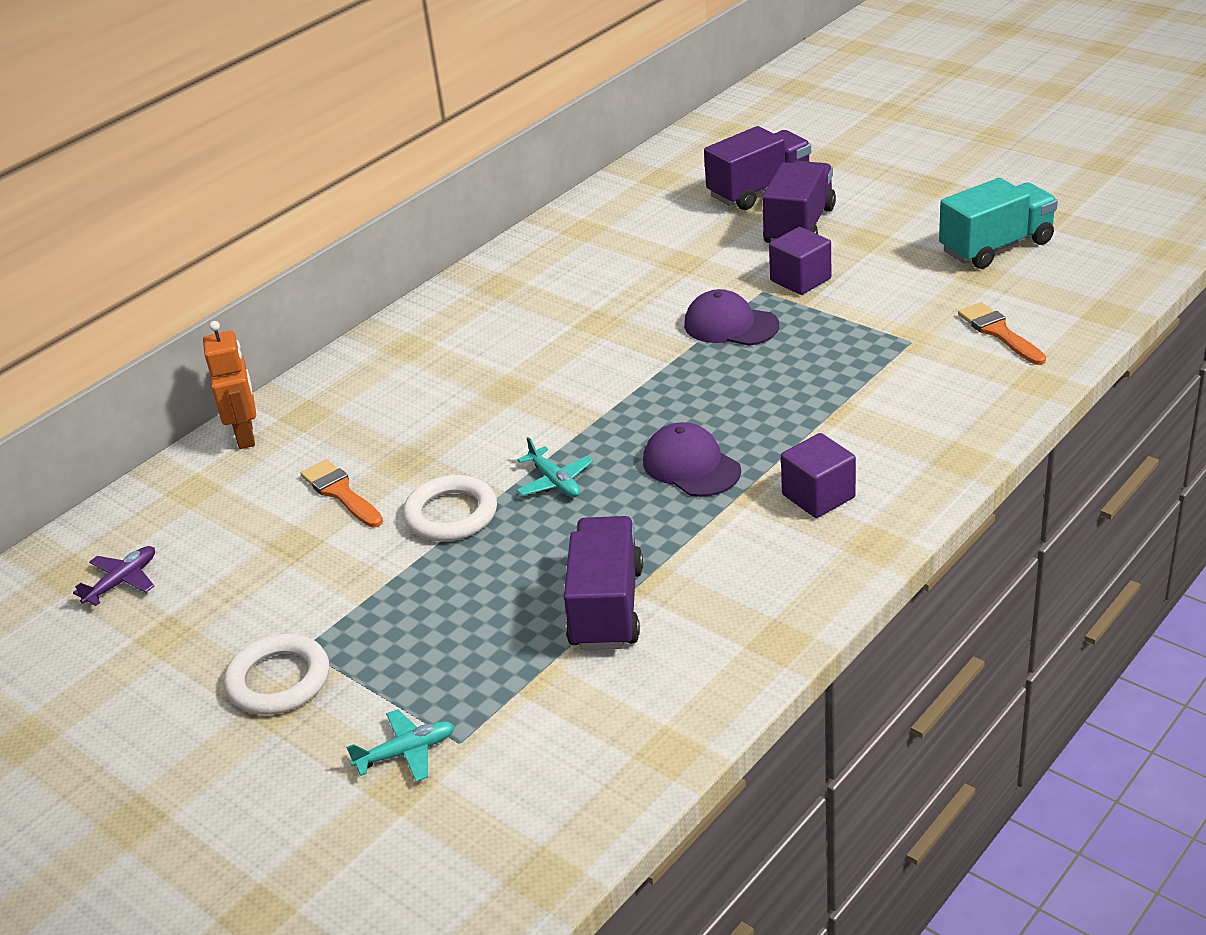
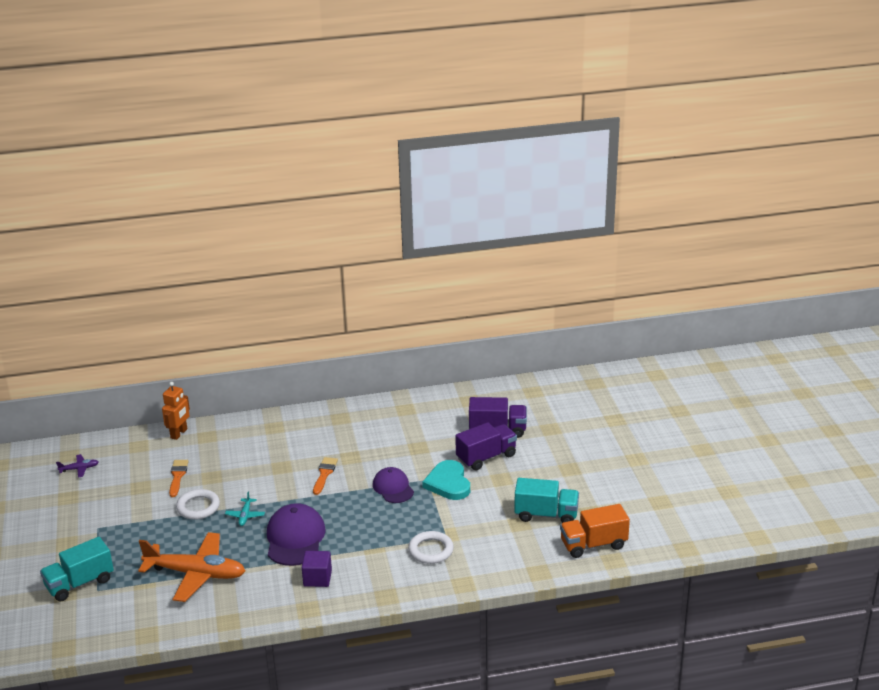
camera: 35 degrees right, 5 degrees down
white ring [224,634,329,715] -> white ring moved to [408,531,454,564]
turquoise plane [346,709,455,782] -> turquoise truck [40,537,114,601]
purple truck [564,516,643,650] -> orange plane [138,532,245,602]
purple cap [643,422,741,497] -> purple cap [267,503,326,566], size x1.55
purple cube [769,227,831,295] -> turquoise heart [422,460,470,500]
orange brush [958,302,1046,365] -> orange brush moved to [313,457,338,495]
none -> orange truck [560,504,630,558]

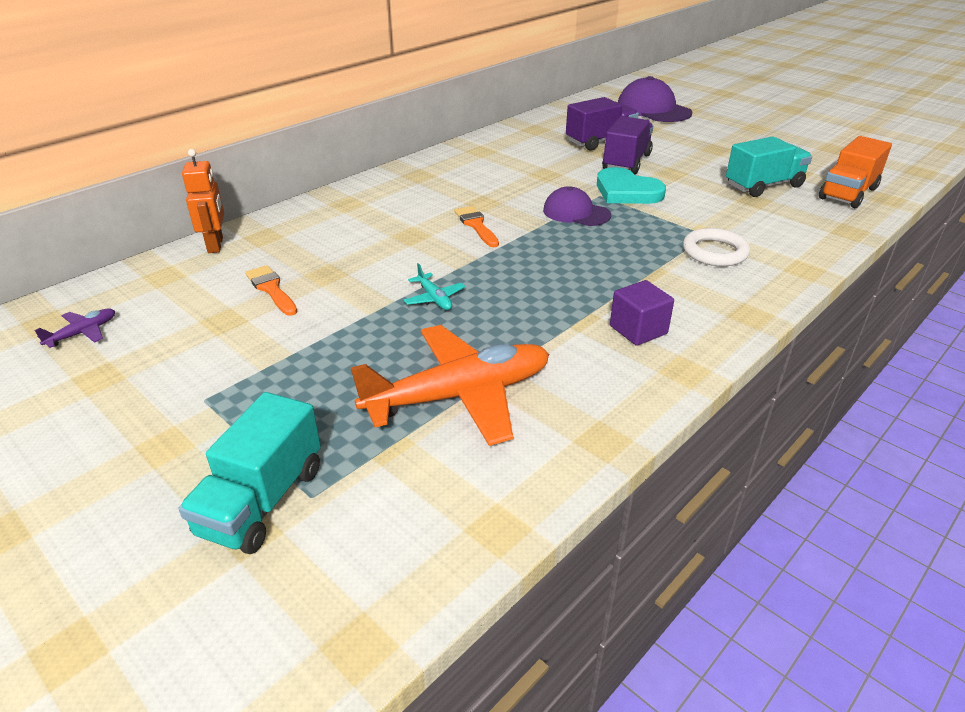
camera: 35 degrees left, 5 degrees up
white ring [176,489,220,520] -> none
purple cap [267,503,326,566] -> purple cap moved to [618,76,692,122]

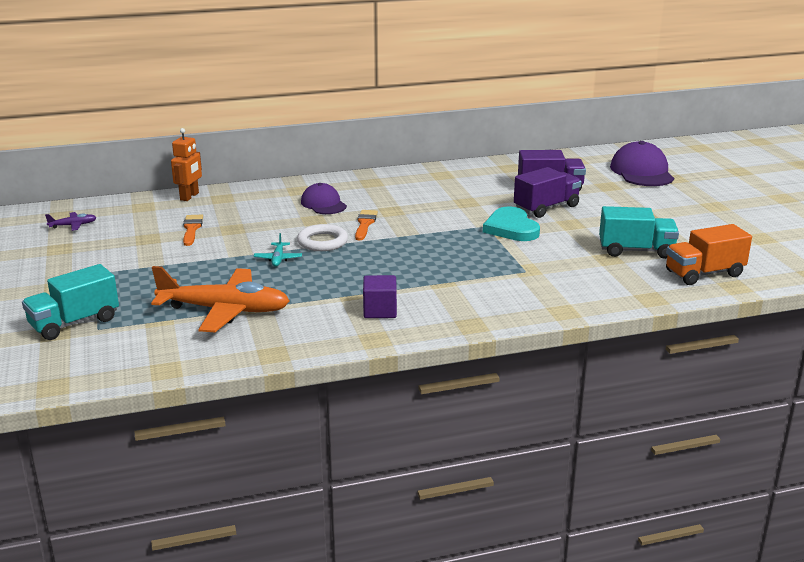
camera: 30 degrees right, 10 degrees down
purple cap [543,186,611,226] -> purple cap moved to [301,183,347,214]
white ring [683,228,750,266] -> white ring moved to [297,224,348,251]

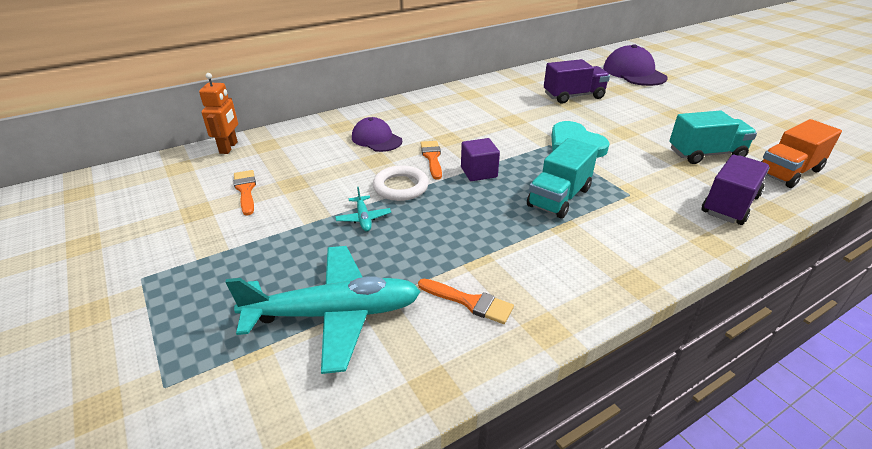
camera: 15 degrees left, 10 degrees up
turquoise truck [22,264,119,340] -> turquoise truck moved to [527,138,598,219]
purple plane [45,212,97,231] -> none
orange plane [151,266,290,332] -> turquoise plane [225,246,421,374]
purple cube [363,275,397,318] -> purple cube moved to [461,138,500,181]
purple truck [514,167,581,218] -> purple truck moved to [702,154,770,225]
none -> orange brush [418,279,514,324]

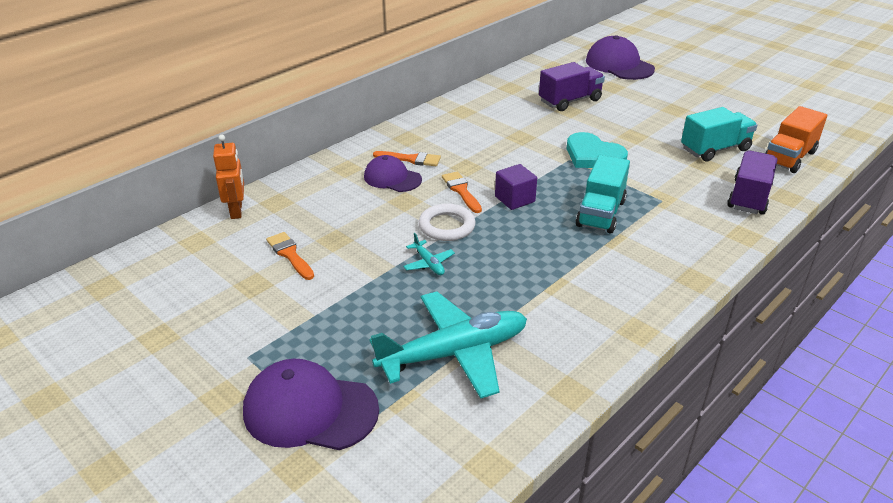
camera: 15 degrees left, 0 degrees up
orange brush [418,279,514,324] -> orange brush moved to [373,151,441,166]
none -> purple cap [243,359,379,450]

